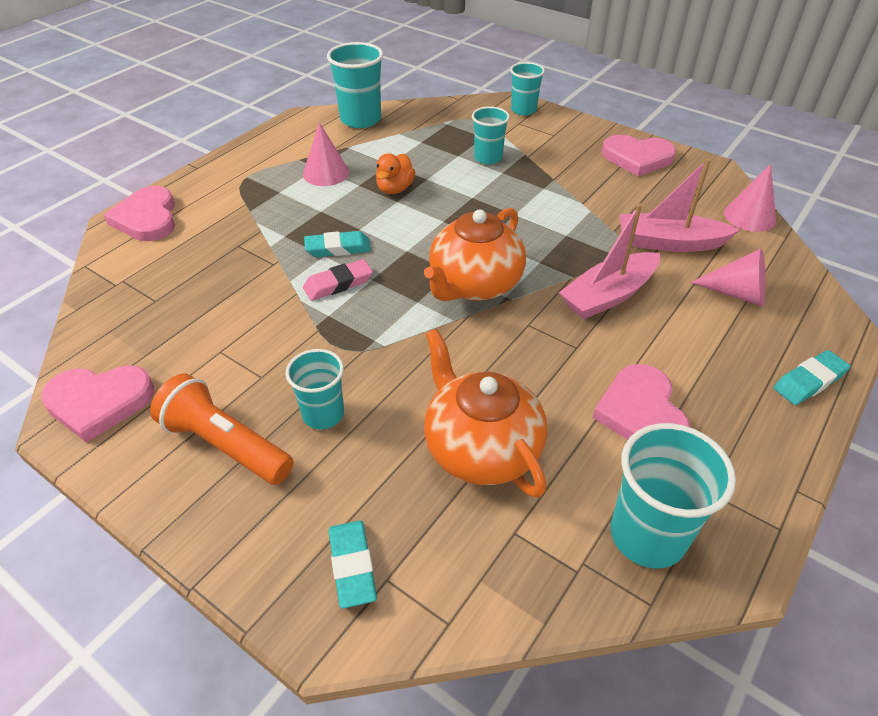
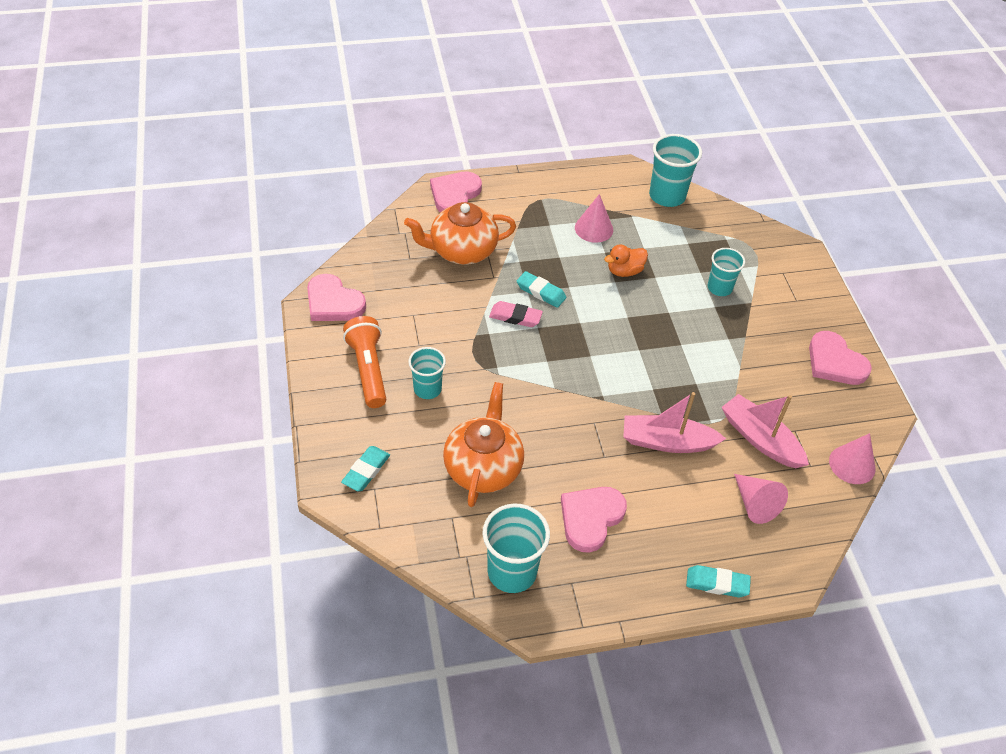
camera: 40 degrees right, 5 degrees up
orange teapot [424,208,526,301] -> orange teapot moved to [404,202,516,265]
turquoise cup [510,62,545,116] -> none

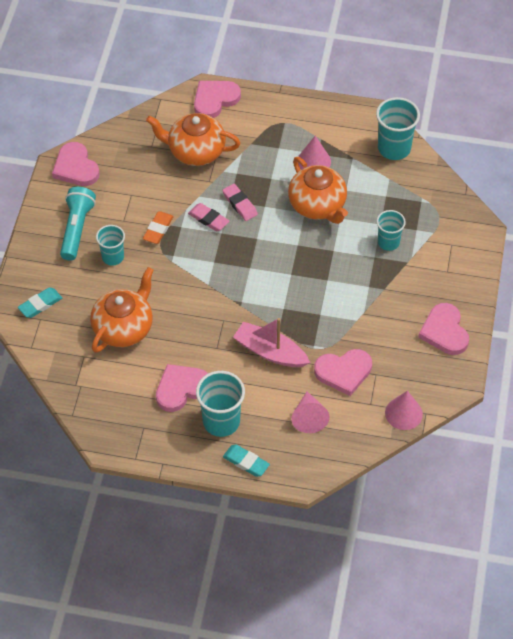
camera: 25 degrees right, 5 degrees up
orange flashlight [343,316,386,408] -> turquoise flashlight [60,187,96,261]
turquoise cup [482,504,550,593] -> turquoise cup moved to [196,371,245,437]
turquoise eraser [517,271,566,308] -> pink eraser [222,184,258,221]
orange duck [604,245,648,277] -> orange teapot [288,157,348,224]
pink boat [721,394,809,468] -> pink heart [314,349,372,396]
none -> orange eraser [143,211,174,244]

